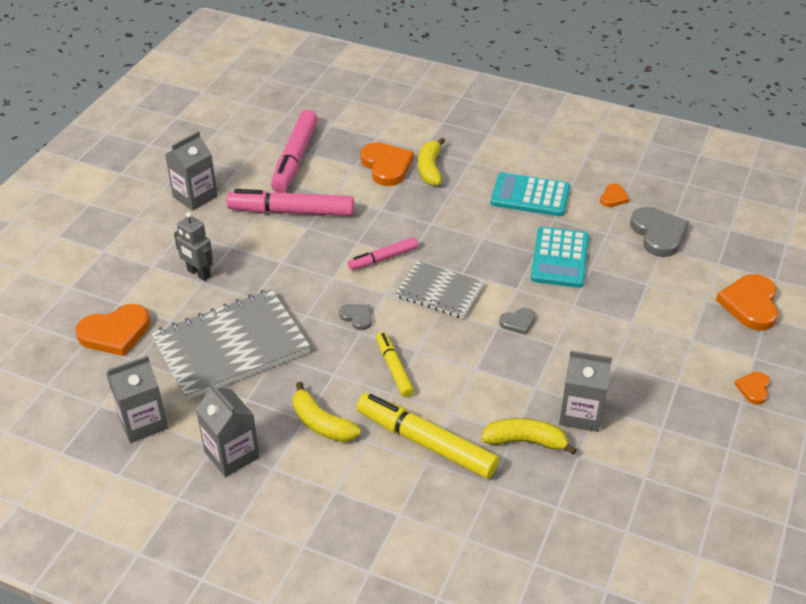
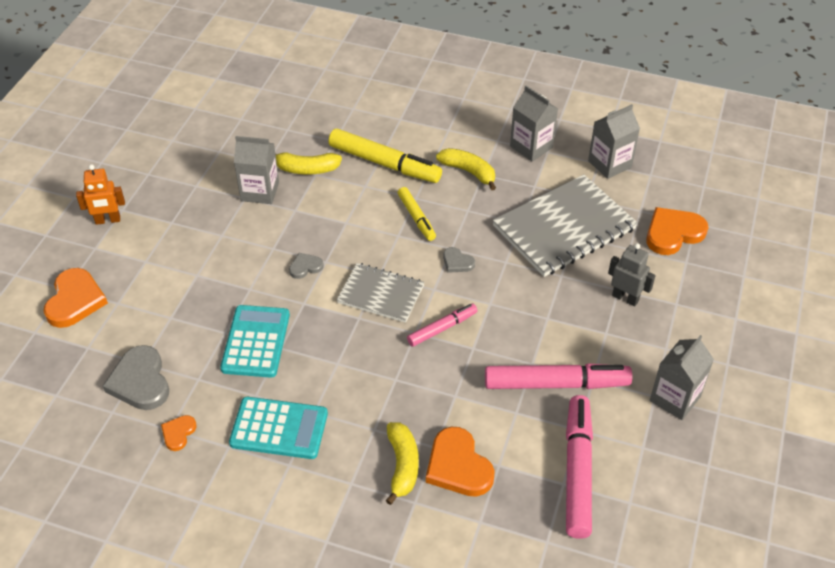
camera: 175 degrees right, 5 degrees up
orange heart [735,372,770,405] -> orange robot [76,164,125,225]

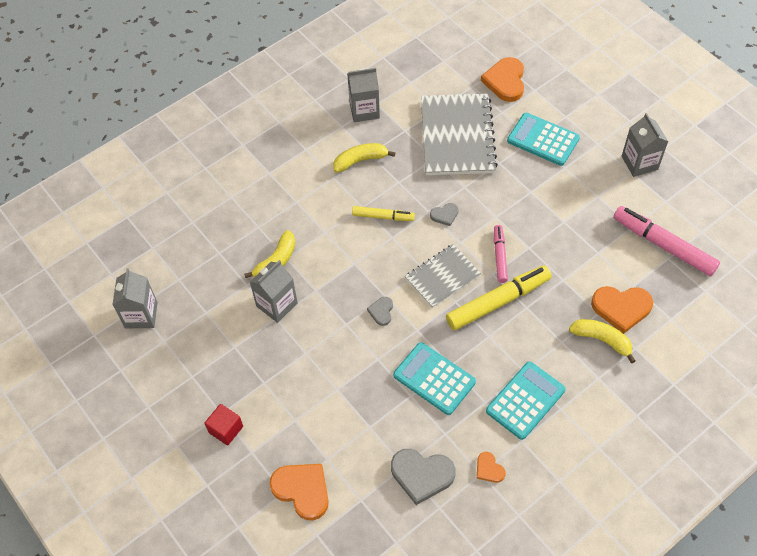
camera: 55 degrees left, 10 degrees up
orange robot [76,164,125,225] -> red cube [205,404,243,445]
yellow marker [329,129,442,183] -> yellow marker moved to [446,266,551,330]
pink marker [485,363,632,389] -> none
grey carton [588,104,640,179] -> grey carton moved to [112,268,158,328]
grey robot [608,243,656,307] -> turquoise calculator [507,113,580,166]

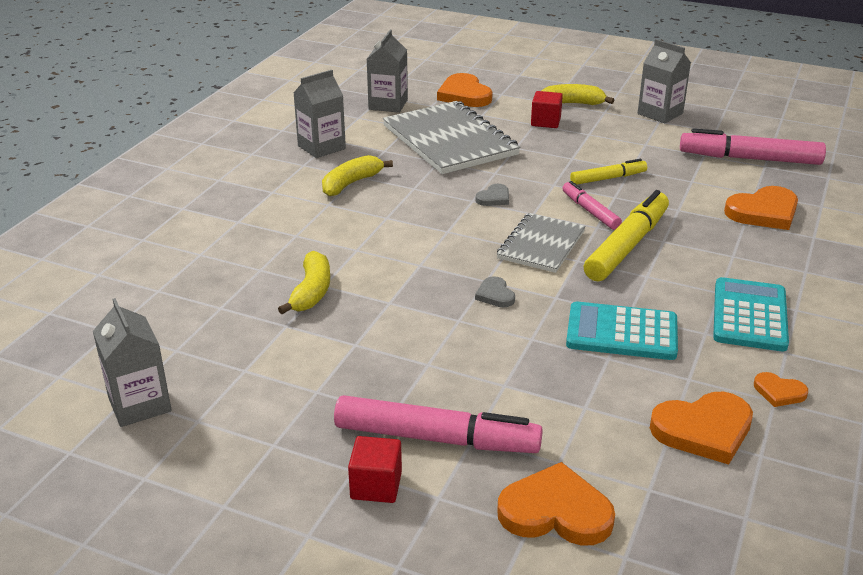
camera: 30 degrees left, 25 degrees down
grey carton [250,260,298,323] -> grey carton moved to [367,30,408,113]
yellow marker [352,206,415,221] -> yellow marker moved to [570,159,647,185]
grey heart [391,449,455,505] -> orange heart [650,392,753,465]
turquoise calculator [507,113,580,166] -> red cube [531,91,563,128]
yellow banana [569,319,636,363] -> yellow banana moved to [541,84,614,105]
none -> pink marker [334,395,543,453]

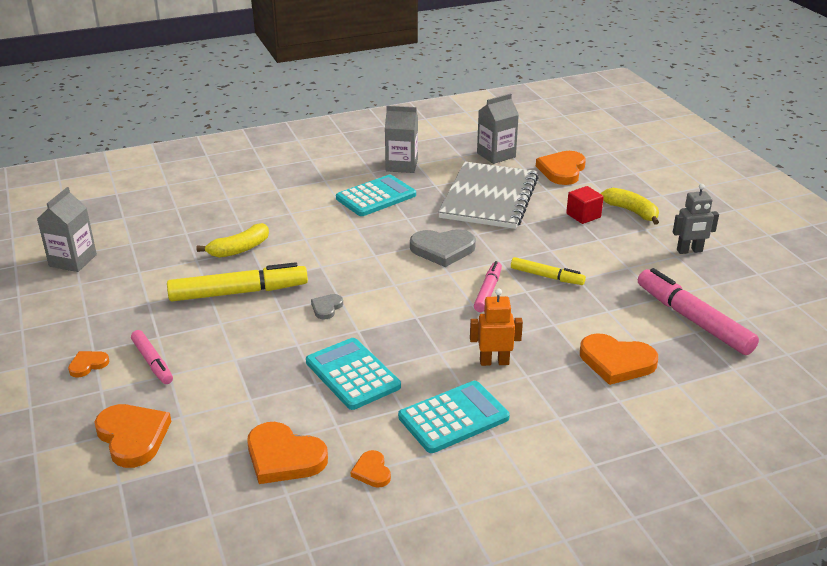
camera: 45 degrees right, 0 degrees up
yellow banana [322,155,393,196] -> turquoise calculator [336,175,416,216]
pink marker [334,395,543,453] -> pink marker [131,330,173,384], size x0.57
red cube [348,436,402,503] -> orange heart [68,351,109,378]
grey heart [475,184,509,206] -> grey heart [410,229,476,267], size x1.92
grey notebook [497,213,585,273] -> none
yellow marker [584,190,669,281] -> yellow marker moved to [167,262,308,301]
grey carton [638,39,691,123] -> grey robot [673,184,719,254]
none -> orange robot [470,289,523,366]

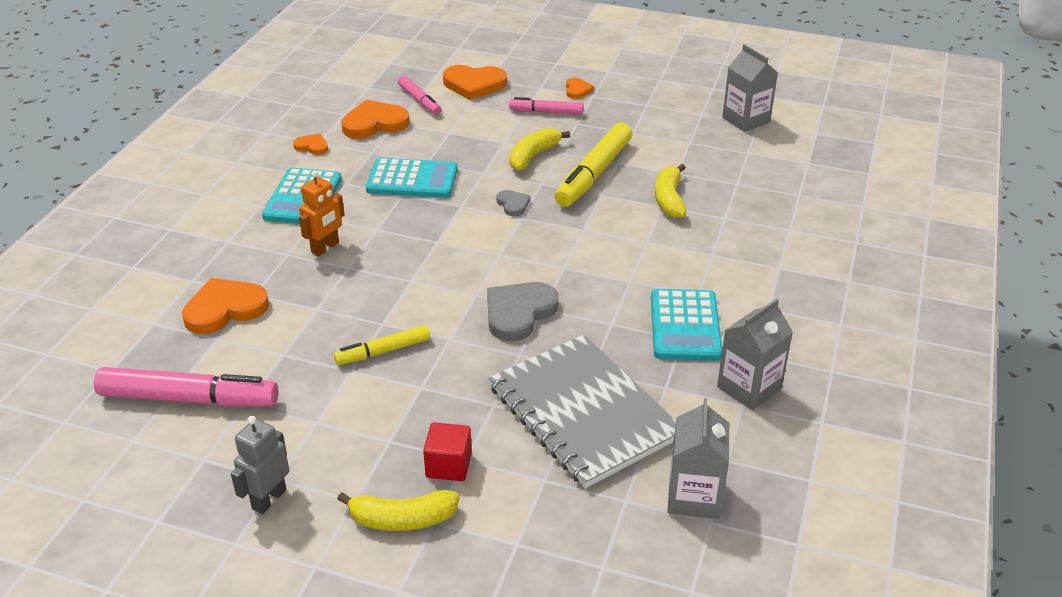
camera: 130 degrees right, 5 degrees up
pink marker [474,261,502,312] -> pink marker moved to [398,76,442,115]
orange heart [536,151,586,185] -> none
none -> yellow banana [509,128,570,171]

